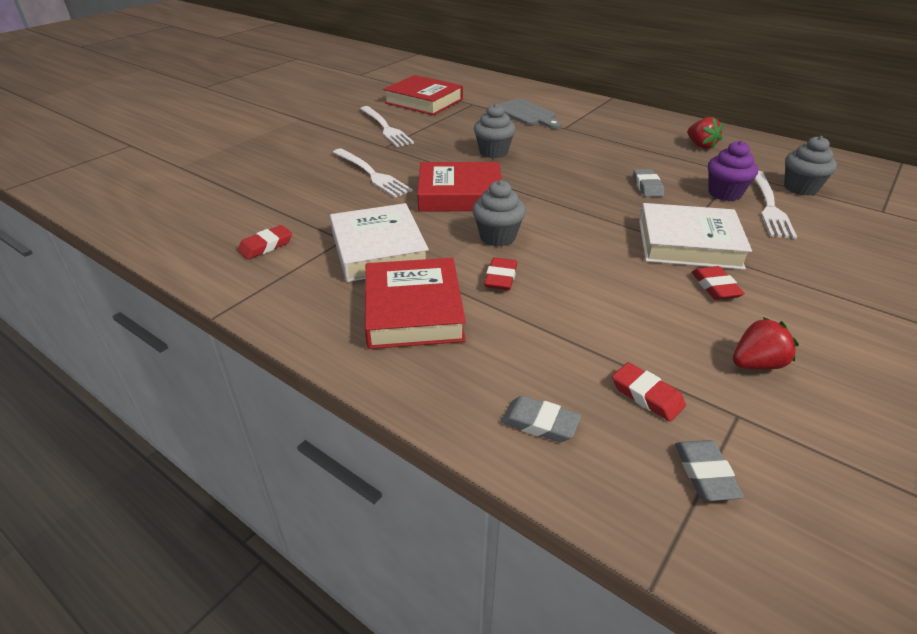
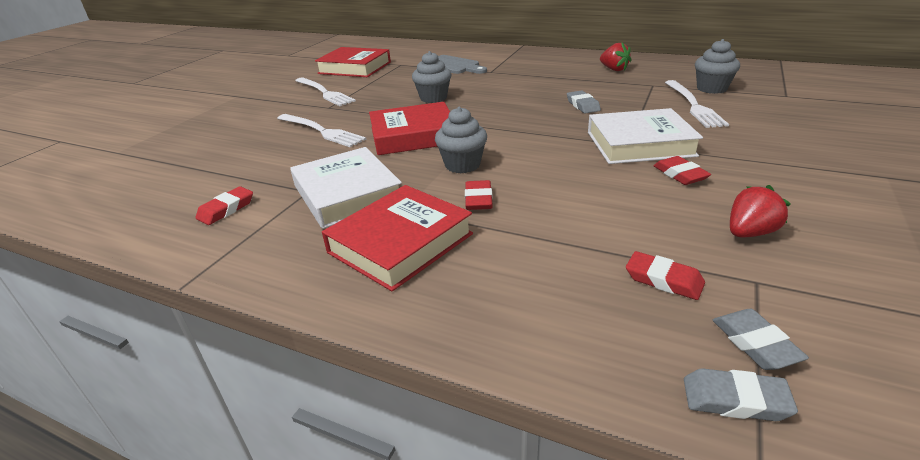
camera: 10 degrees left, 5 degrees down
red book [365,258,466,349] -> red book turned 60 degrees clockwise [322,185,473,291]
grey eraser [501,396,581,442] -> grey eraser moved to [684,368,798,421]
purple cupcake [708,140,758,201] -> none

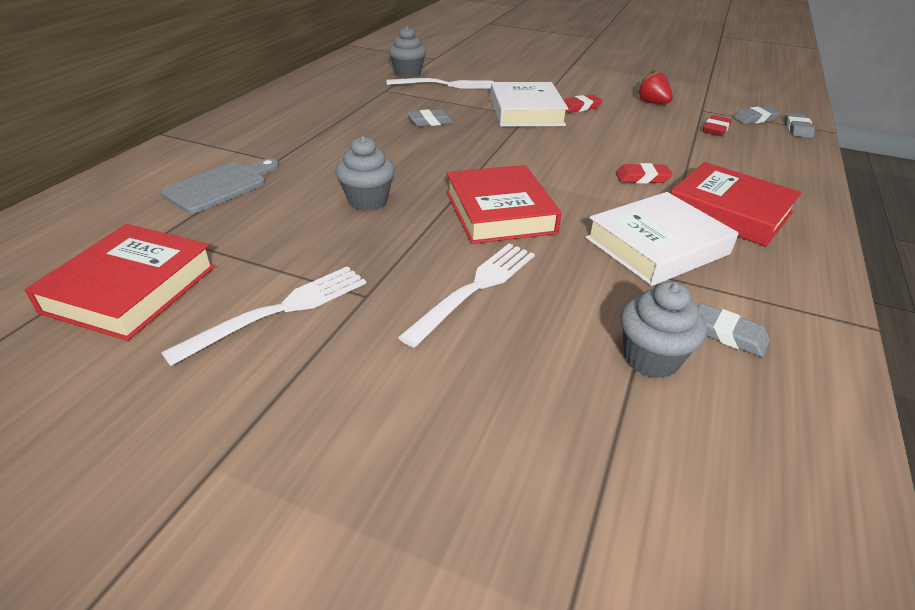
camera: 95 degrees left, 5 degrees up
red eraser [195,186,253,225] -> grey eraser [698,303,770,357]
grey cupcake [435,107,487,173] -> grey cupcake moved to [621,281,707,378]
red strawberry [600,43,631,71] -> none

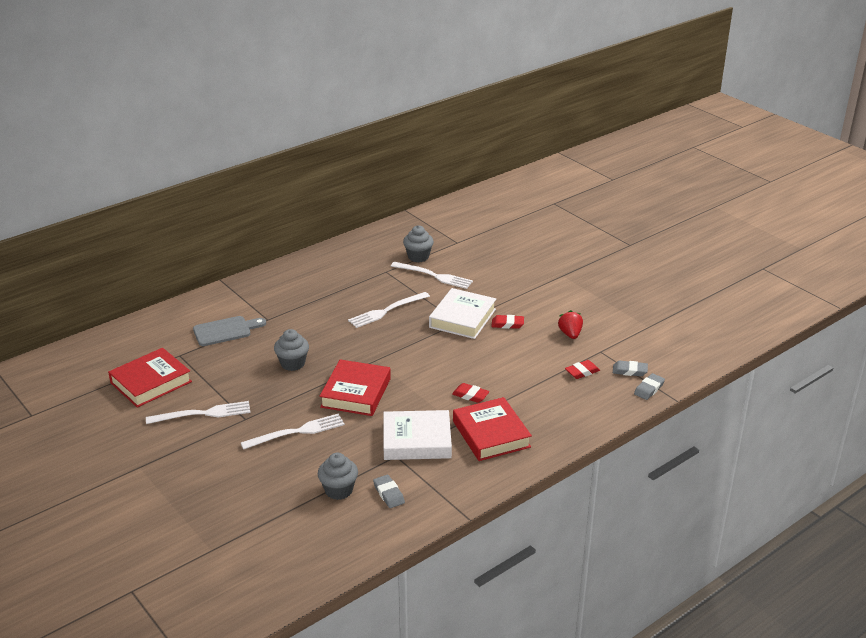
camera: 30 degrees right, 5 degrees down
grey eraser [408,109,453,127] -> white fork [348,292,430,328]

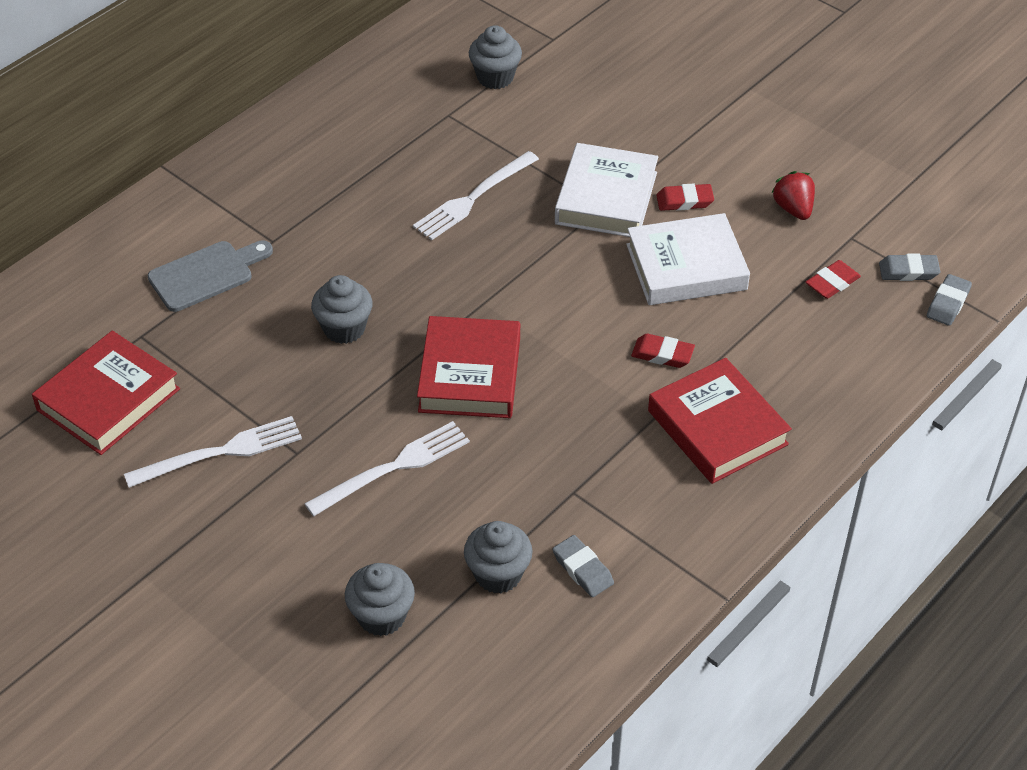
camera: 10 degrees left, 15 degrees up
white book [383,410,452,460] -> white book moved to [626,213,750,305]
white fork [391,262,473,289] -> none
none -> grey cupcake [345,563,415,636]

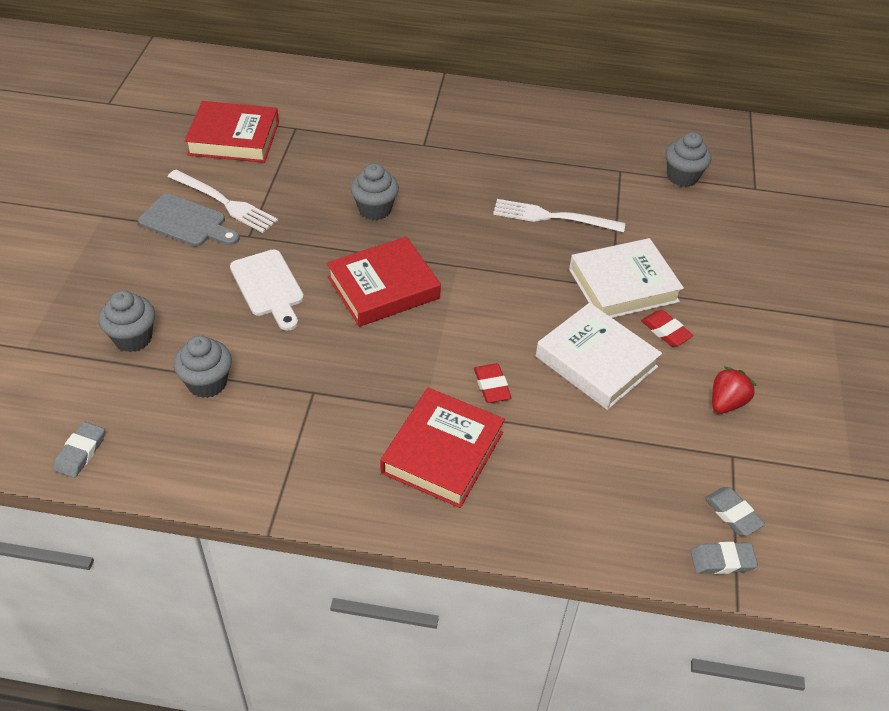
camera: 55 degrees right, 0 degrees up
grey cutting board [148,241,273,312] -> grey cutting board moved to [138,194,240,247]
white fork [304,421,470,516] -> white cutting board [230,249,304,331]
grey eraser [553,535,614,597] -> grey eraser moved to [53,422,105,478]
red eraser [806,260,861,299] -> none

